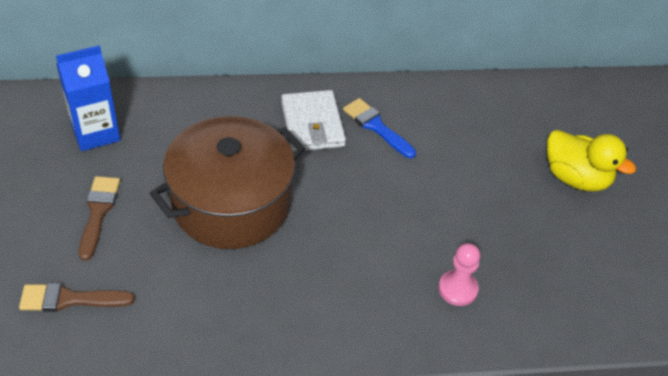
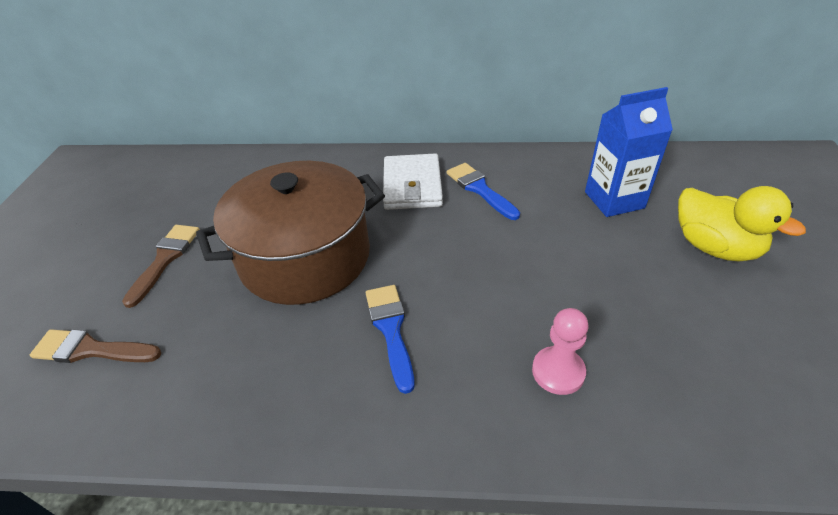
camera: 15 degrees right, 5 degrees down
blue carton [56,45,120,151] -> blue carton moved to [585,87,673,217]
none -> blue brush [366,285,414,394]

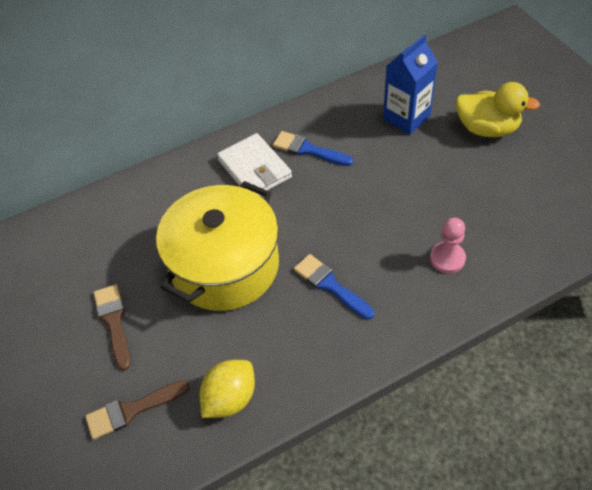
camera: 30 degrees left, 10 degrees up
brown pot [196,161,385,305] -> yellow pot [156,181,279,311]
none -> yellow lemon [199,360,255,418]

